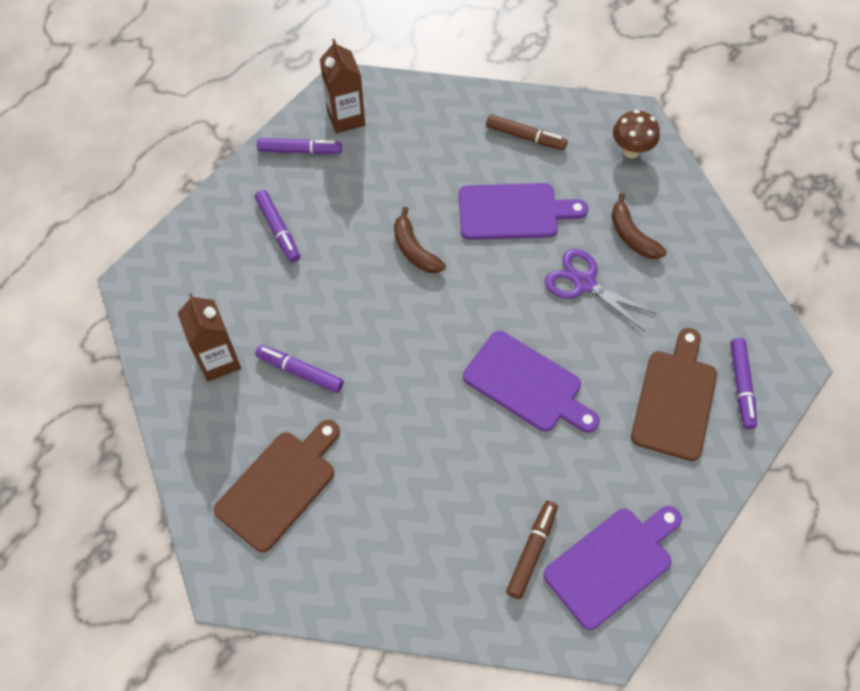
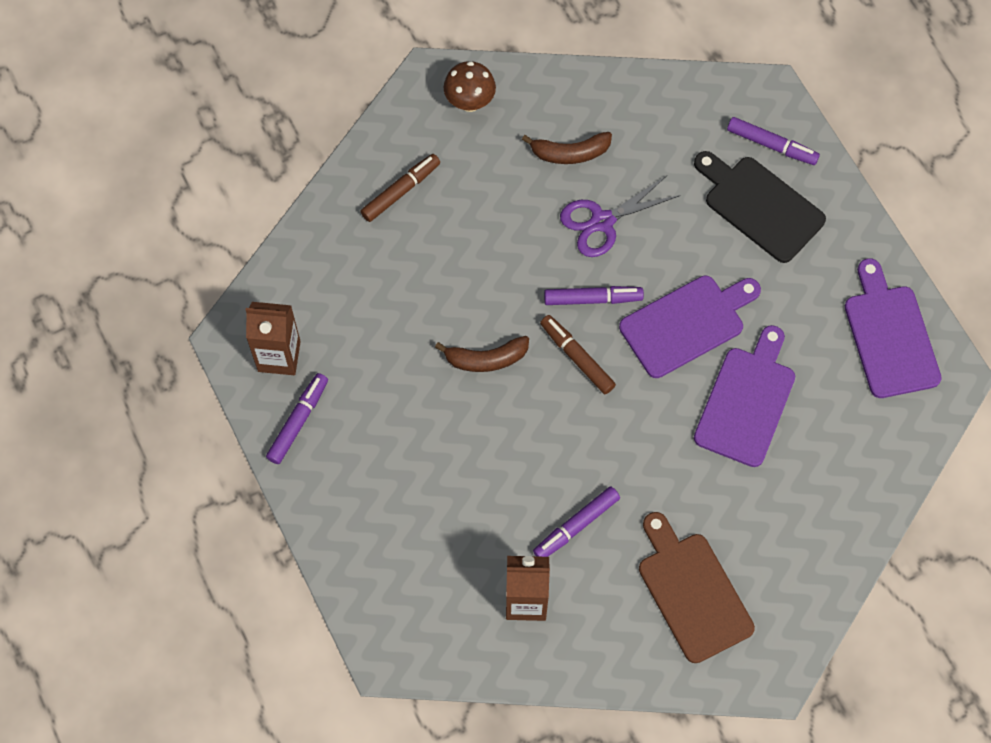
camera: 65 degrees left, 5 degrees up
purple marker [255,190,300,263] -> purple marker moved to [544,286,644,305]
purple cutting board [459,183,588,240] -> purple cutting board moved to [694,325,795,467]
brown marker [506,501,558,599] -> brown marker moved to [540,315,616,394]
brown cutting board [631,328,717,461] -> black cutting board [694,151,826,263]

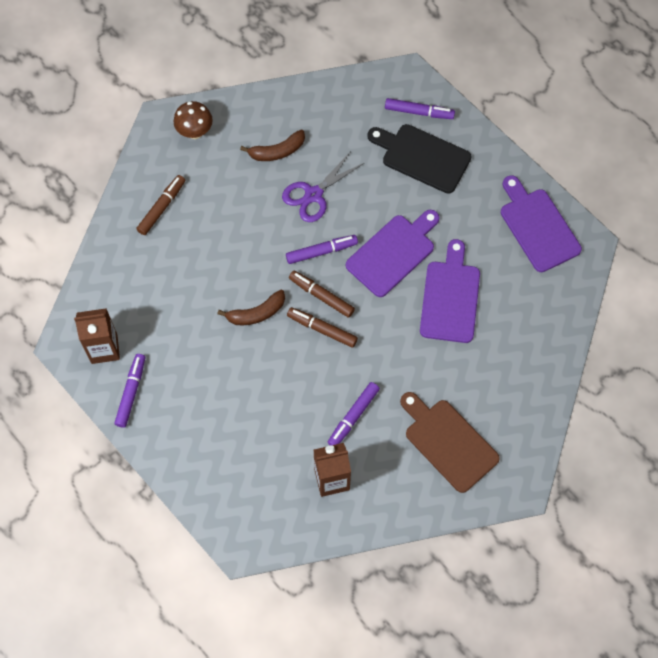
camera: 15 degrees left, 0 degrees up
none -> brown marker [287,307,358,348]

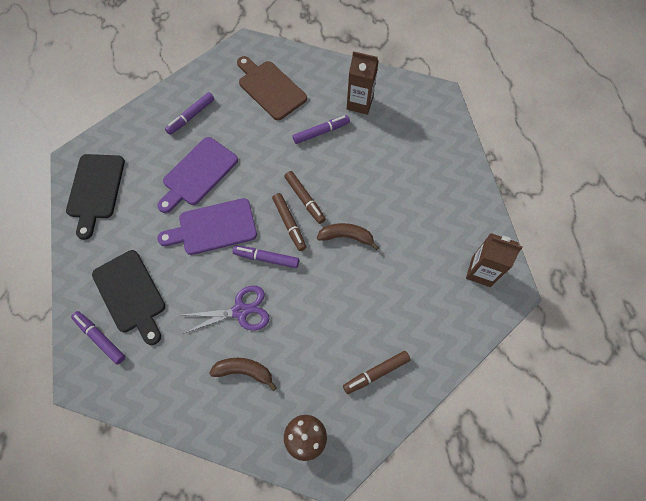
camera: 150 degrees left, 0 degrees up
purple marker [114,354,145,428] -> purple marker moved to [165,92,215,135]
brown cutting board [400,392,500,493] -> brown cutting board turned 150 degrees clockwise [237,56,307,120]
purple cutting board [501,175,582,272] -> black cutting board [66,154,125,240]

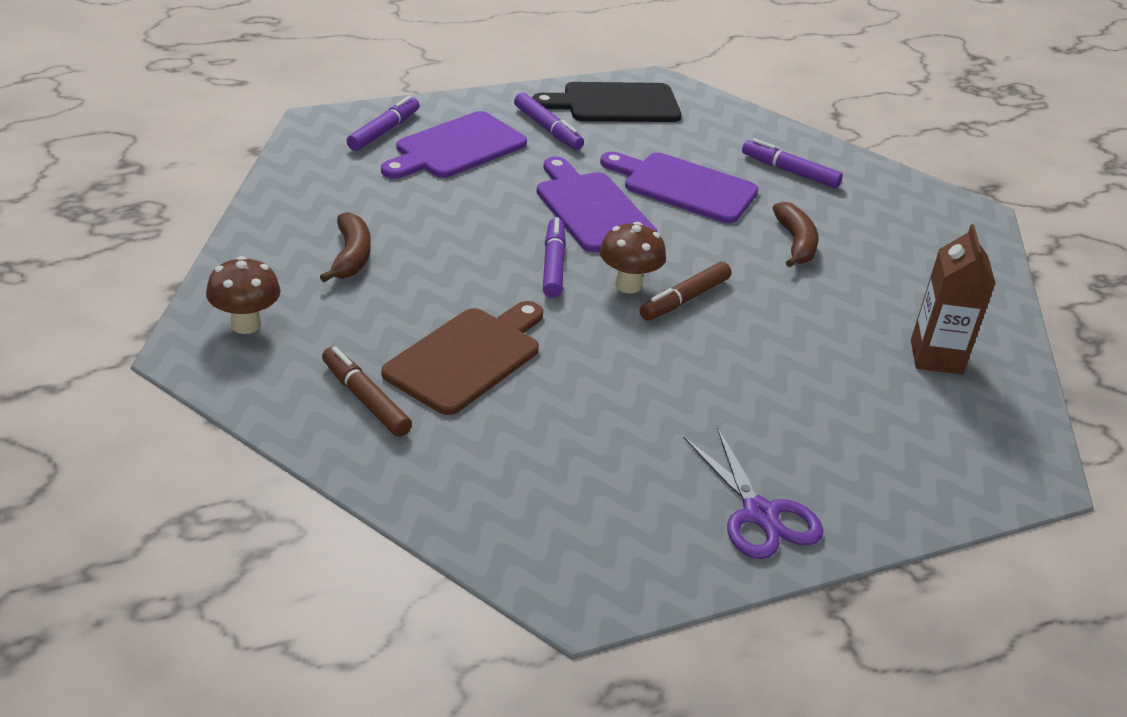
camera: 75 degrees right, 30 degrees down
black cutting board [92,250,165,345] -> purple cutting board [381,111,527,179]
purple scissors [183,286,270,334] -> purple scissors moved to [684,427,823,559]
brown cutting board [237,56,307,120] -> brown cutting board moved to [381,301,543,415]
brown marker [272,193,306,251] -> brown mushroom [600,222,666,293]
purple marker [292,115,350,144] -> purple marker moved to [514,93,584,150]
brown banana [317,223,379,250] -> brown banana moved to [773,202,819,267]
brown carton [466,233,522,287] -> none

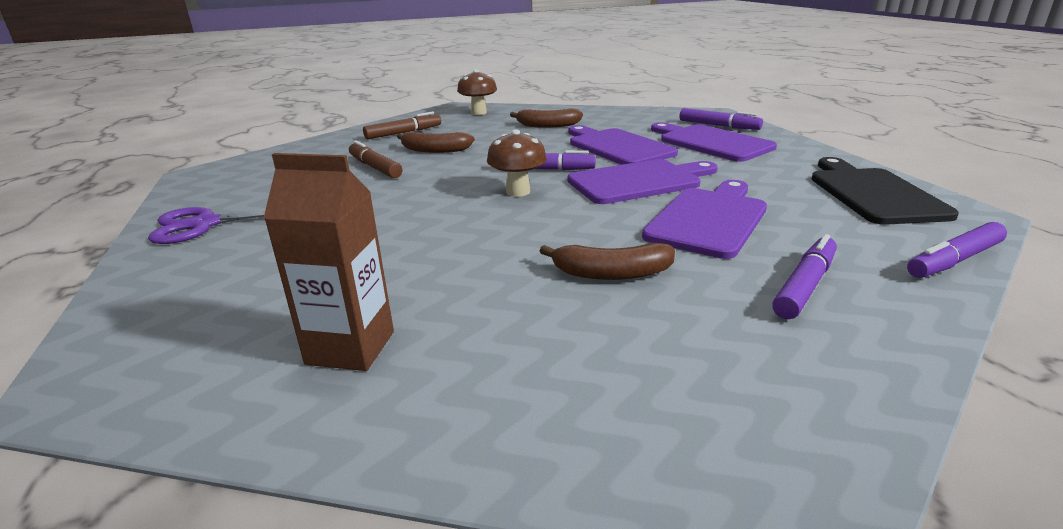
camera: 100 degrees right, 10 degrees down
brown cutting board [381,301,543,415] -> brown banana [397,132,475,153]
purple marker [514,93,584,150] -> purple marker moved to [907,222,1007,278]
brown marker [640,262,731,320] -> brown marker moved to [349,141,403,178]
none -> purple cutting board [569,125,678,165]

